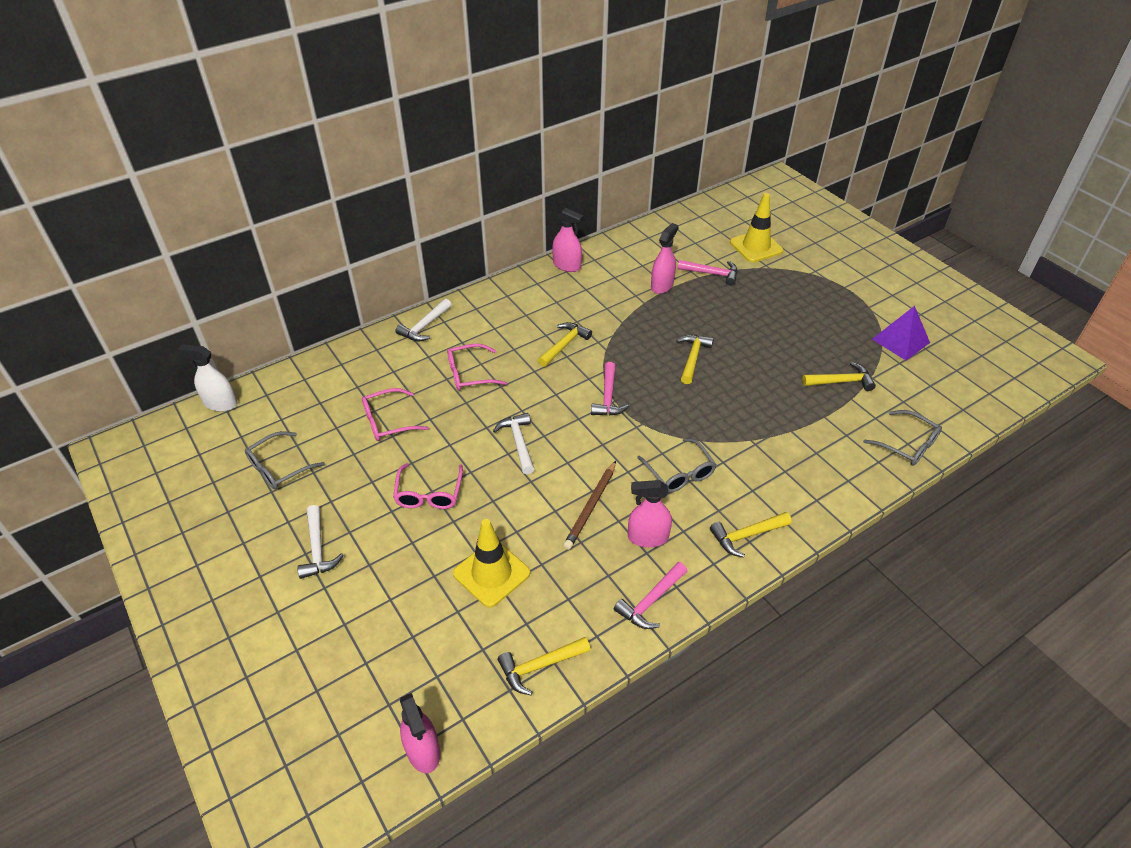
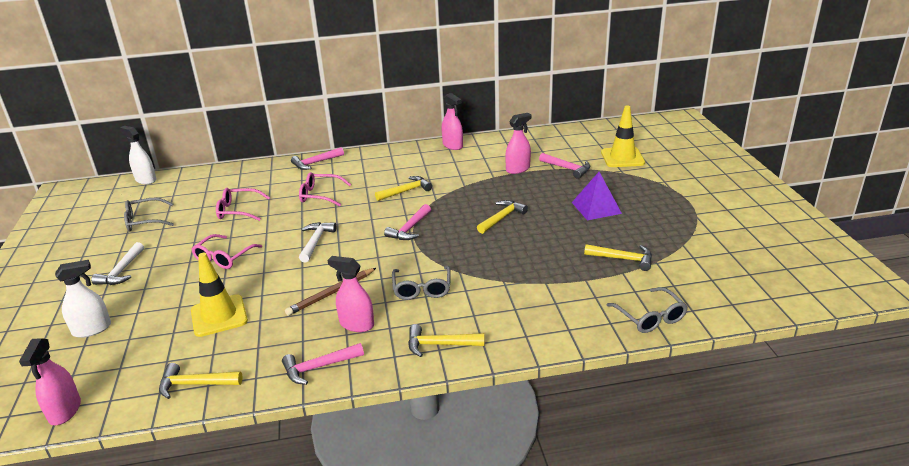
camera: 25 degrees right, 15 degrees down
white hammer [395,299,452,341] -> pink hammer [291,147,344,170]
purple pyramid [872,306,930,360] -> purple pyramid moved to [572,172,622,220]
none -> white spray bottle [55,260,111,338]

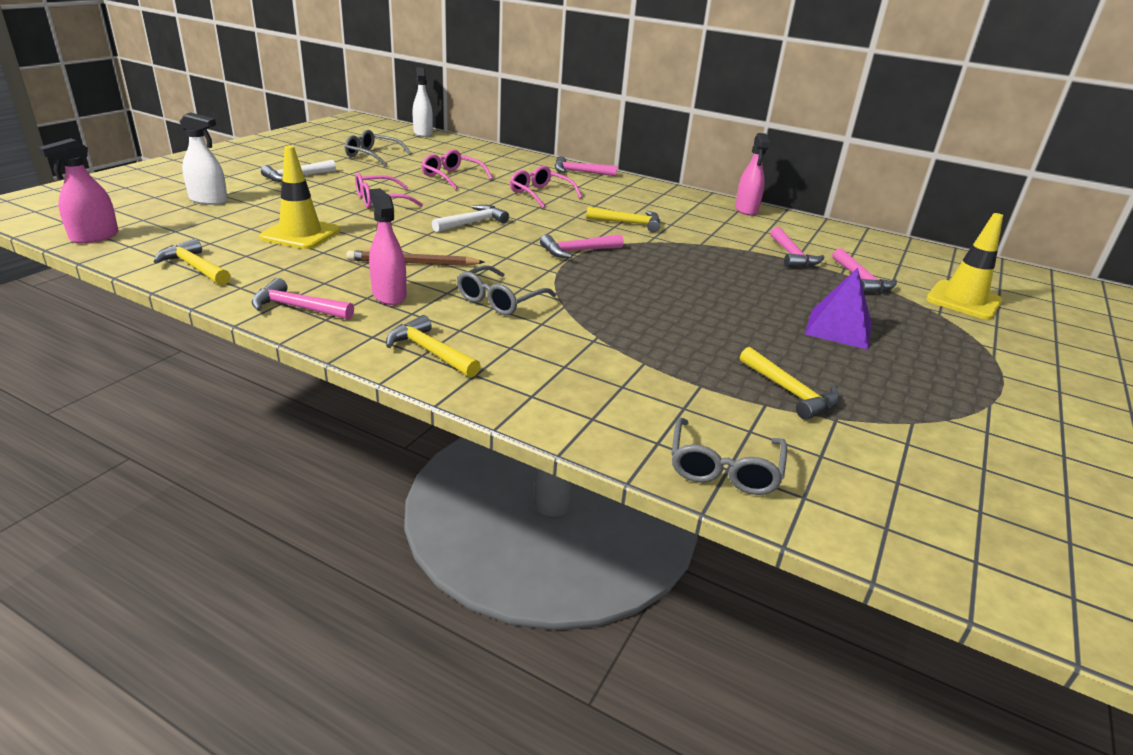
camera: 35 degrees right, 0 degrees up
yellow hammer [477,200,528,234] -> none
pink spray bottle [505,113,531,174] -> pink hammer [770,227,824,267]

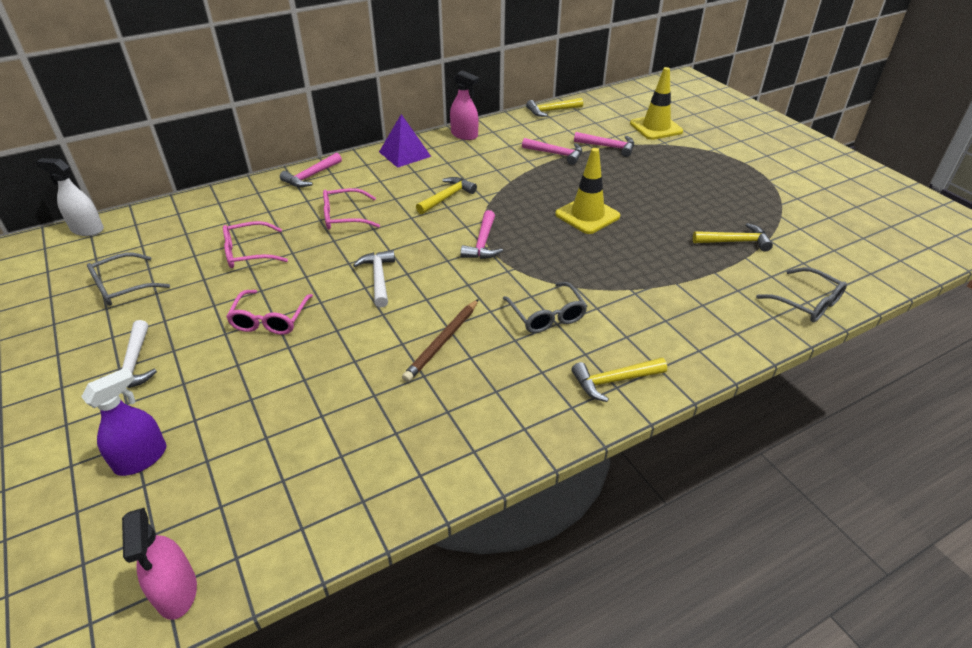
camera: 55 degrees left, 10 degrees up
yellow hammer [153,238,230,285] -> yellow hammer moved to [526,98,583,117]
white spray bottle [179,112,228,205] -> purple spray bottle [81,367,166,476]
pink hammer [252,278,354,320] -> none
yellow traffic cone [259,145,340,249] -> yellow traffic cone moved to [555,148,620,234]
pink spray bottle [369,188,407,305] -> none
purple pyramid [805,268,872,350] -> purple pyramid moved to [379,114,431,168]

